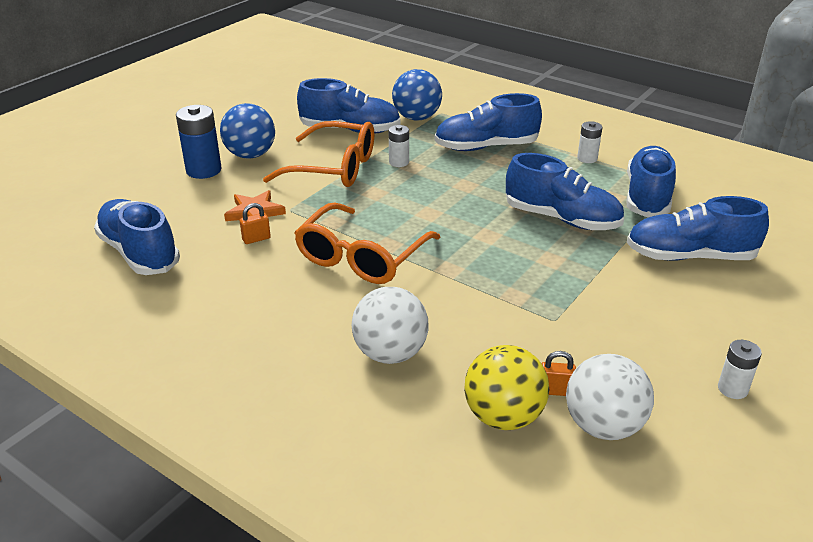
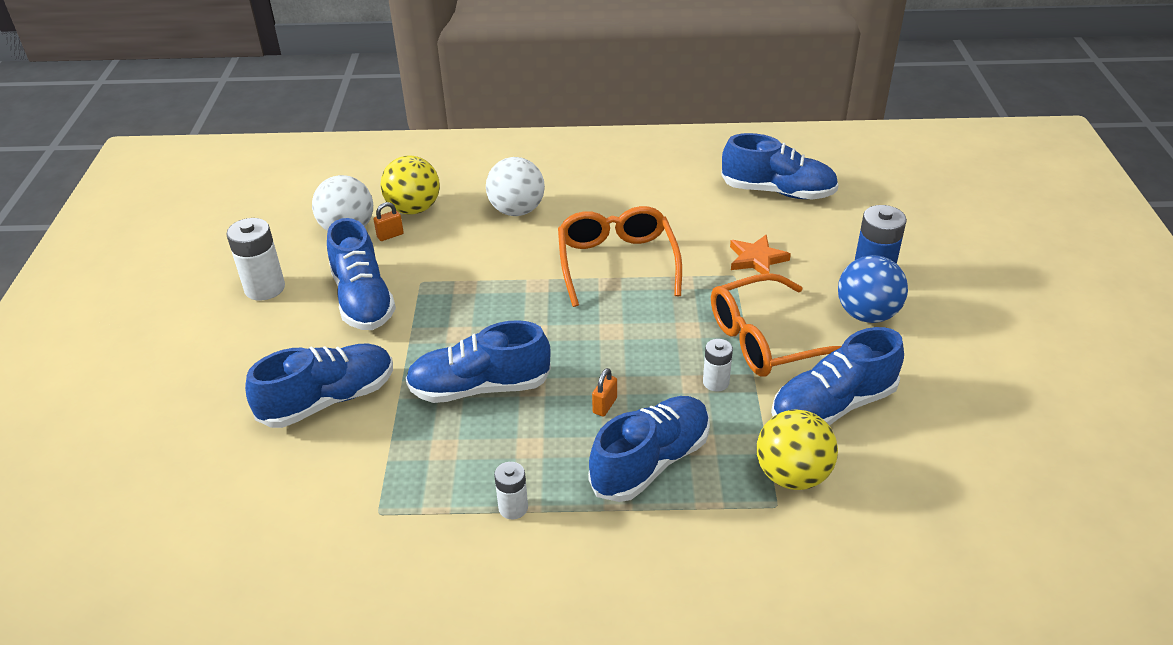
camera: 145 degrees right, 5 degrees up
orange padlock [240,203,271,244] -> orange padlock moved to [592,368,617,417]
blue ball [392,69,442,120] -> yellow ball [757,409,838,490]
blue shoe [627,146,676,218] -> blue shoe moved to [327,218,396,330]
white battery [718,340,762,399] -> white battery [226,218,285,301], size x1.71

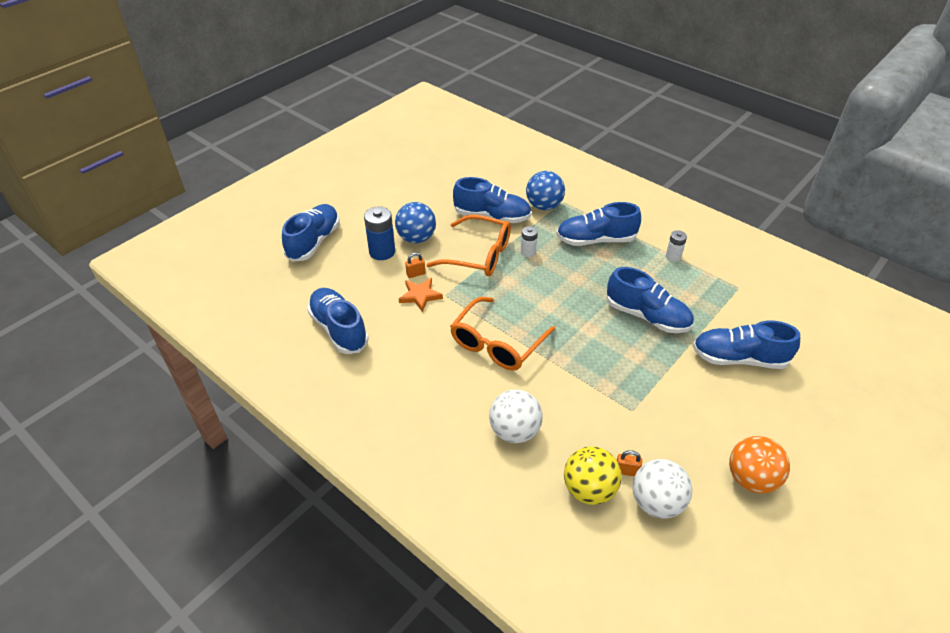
camera: 140 degrees left, 5 degrees up
white battery [226,218,285,301] -> orange ball [729,436,790,494]
blue shoe [327,218,396,330] -> blue shoe moved to [282,204,339,262]
orange padlock [592,368,617,417] -> orange padlock moved to [405,252,425,278]
yellow ball [757,409,838,490] -> blue ball [526,171,565,210]

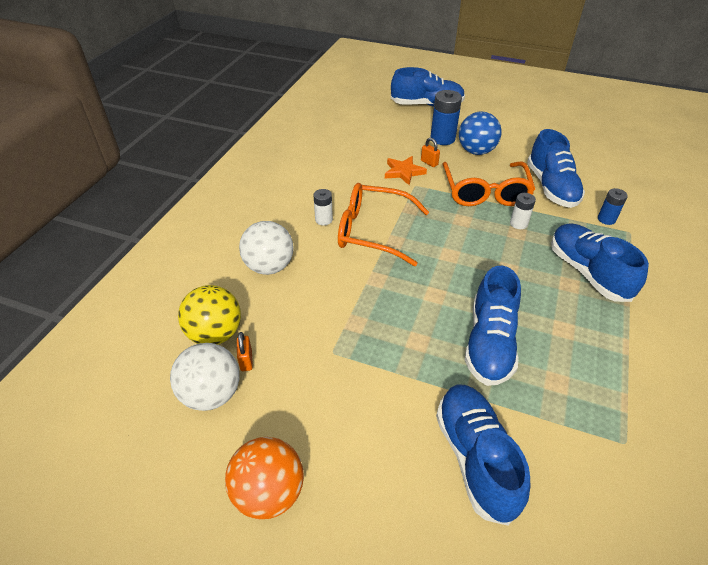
camera: 70 degrees right, 0 degrees up
blue shoe [307,288,369,354] -> none
blue ball [526,171,565,210] -> blue battery [598,188,628,225]
white battery [666,230,687,262] -> white battery moved to [313,189,333,225]

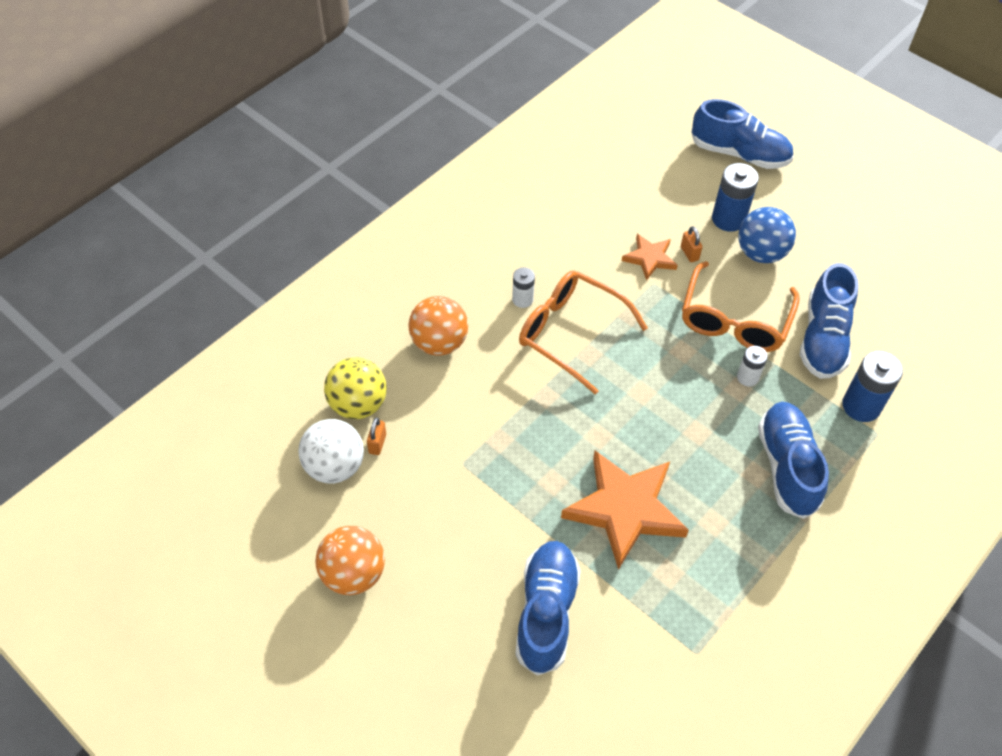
camera: 20 degrees right, 10 degrees up
white ball [239,221,294,275] -> orange ball [408,296,468,356]
blue shoe [465,266,521,386] -> orange star [561,451,689,570]
blue battery [598,188,628,225] -> blue battery [842,351,903,422], size x1.71

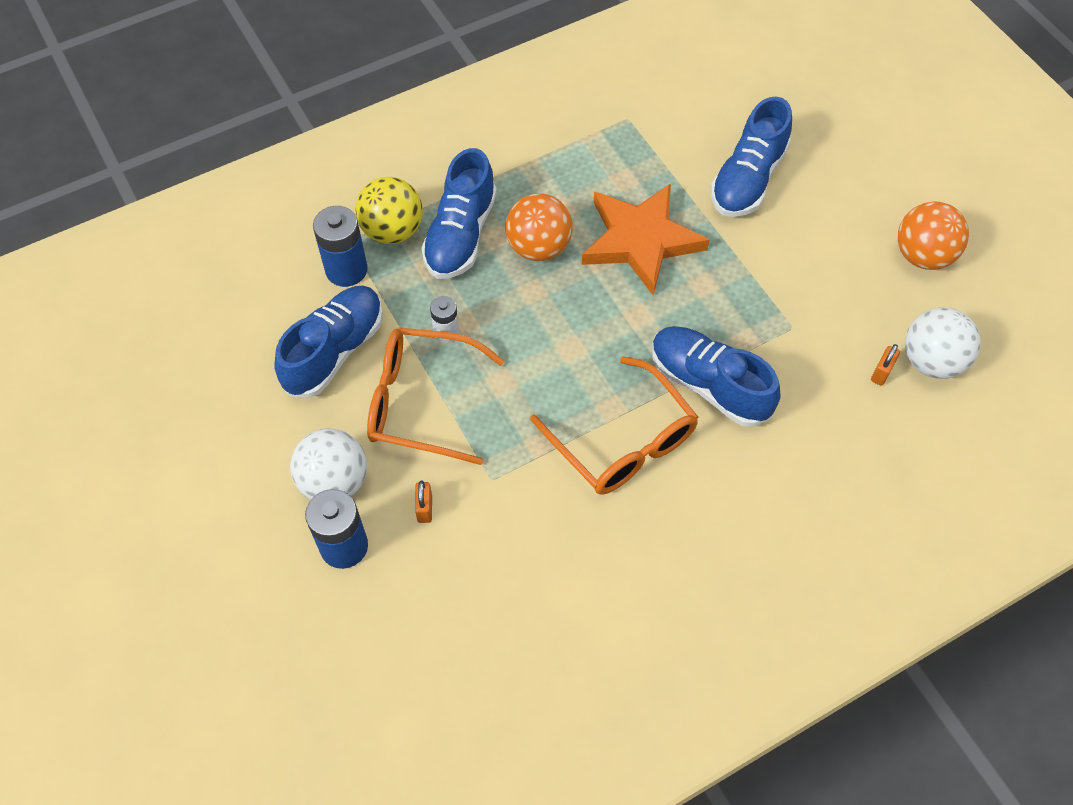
camera: 160 degrees left, 5 degrees up
yellow ball [324,357,387,419] -> yellow ball moved to [355,177,423,244]
orange ball [408,296,468,356] -> orange ball moved to [506,193,573,261]
white battery [512,267,535,308] -> none
orange star [622,234,678,281] -> none
orange glasses [682,261,800,352] -> orange glasses turned 120 degrees counterclockwise [367,327,505,465]
blue shoe [691,99,794,169] -> blue shoe moved to [652,326,780,427]
blue ball [738,207,796,263] -> white ball [290,428,367,500]

